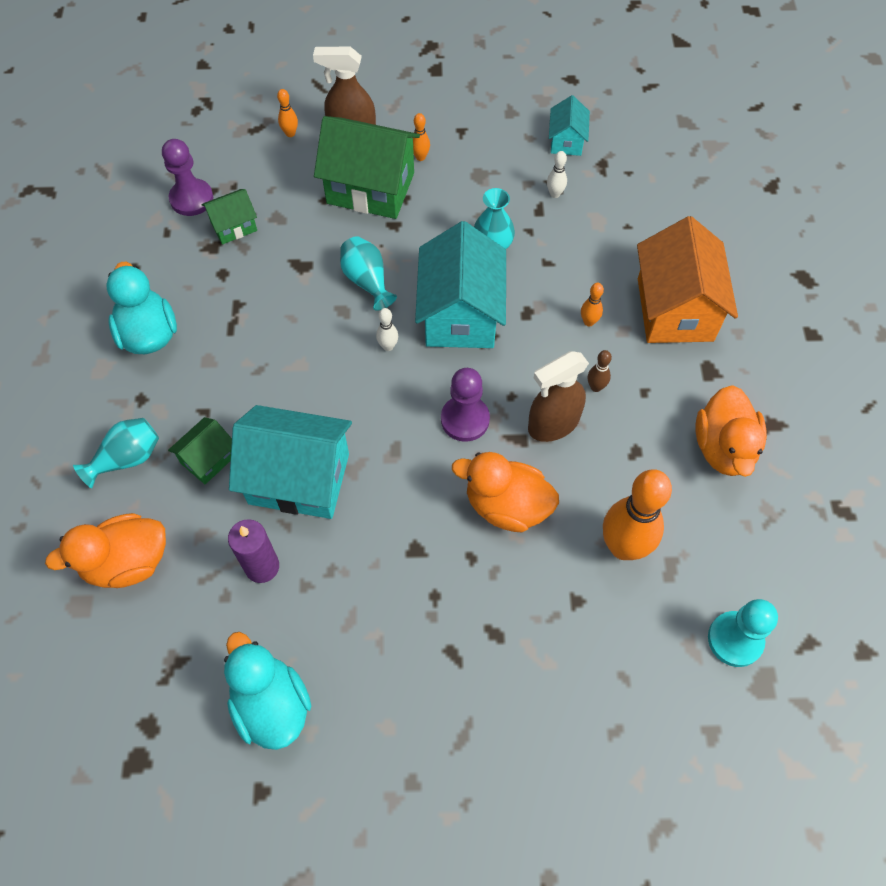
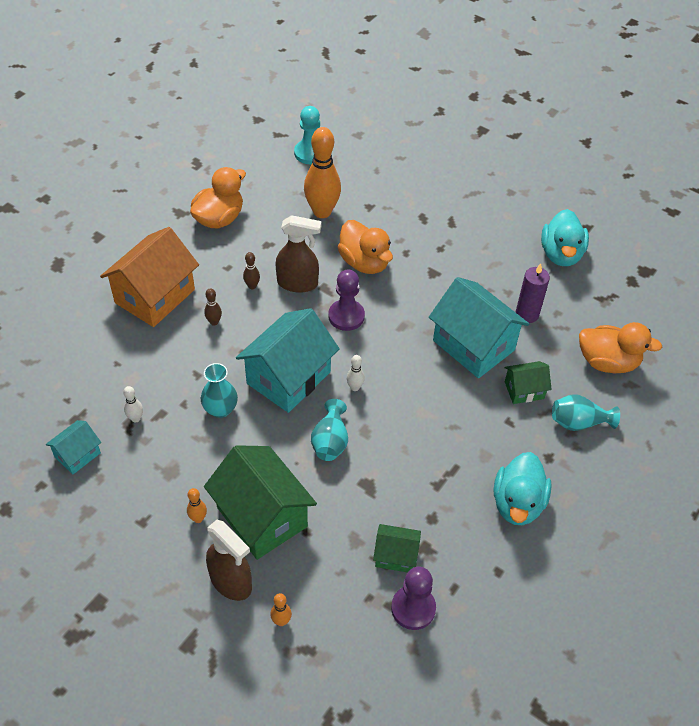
camera: 145 degrees left, 10 degrees down
orange bowling pin [581,283,604,327] -> brown bowling pin [204,288,222,326]

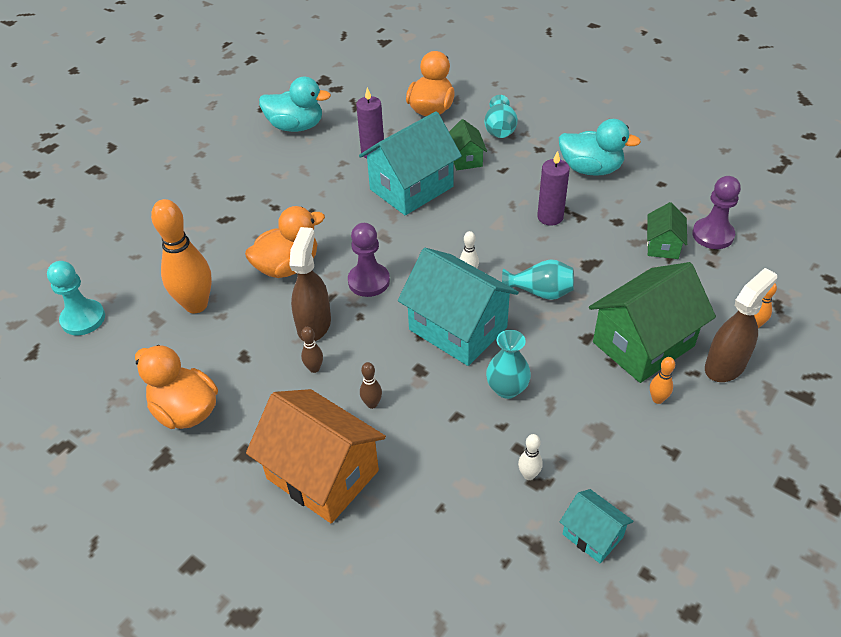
camera: 85 degrees left, 5 degrees down
none -> purple candle [537,151,570,226]

